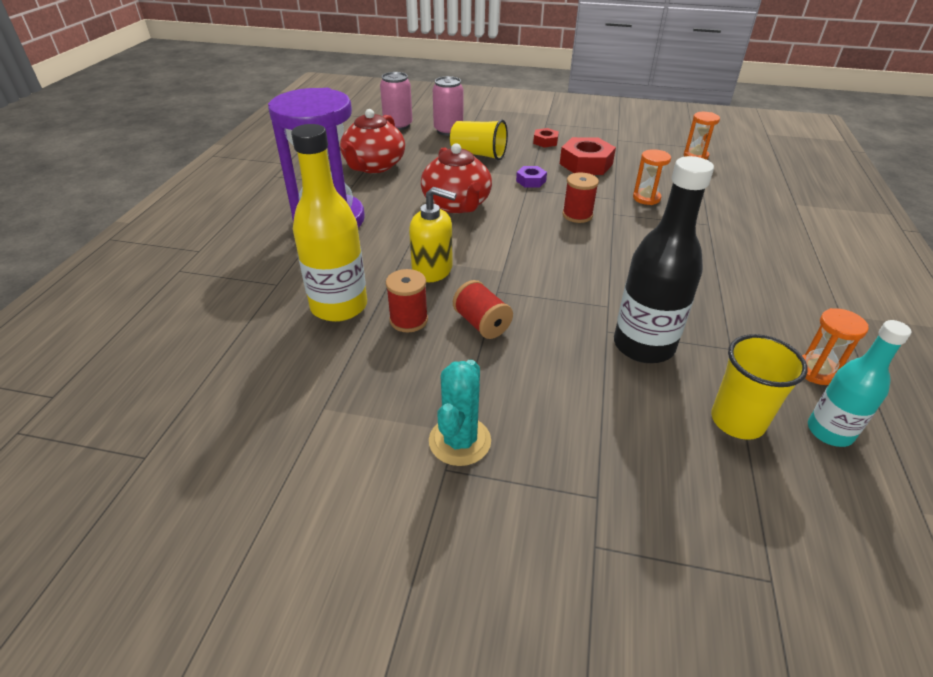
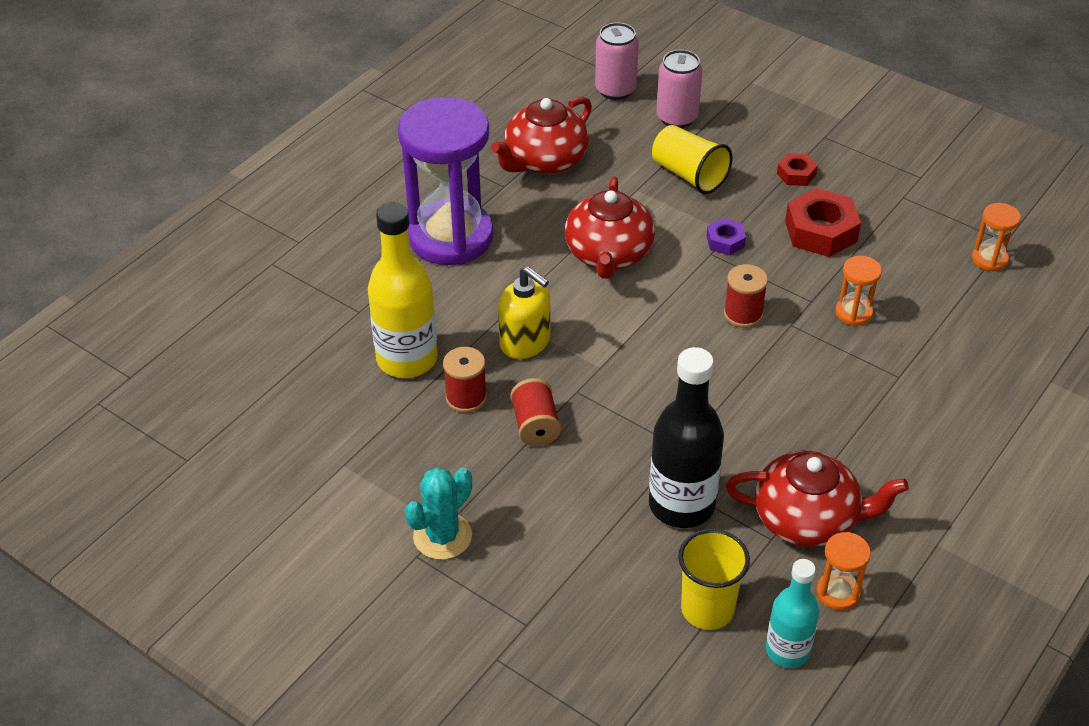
camera: 25 degrees right, 5 degrees up
none -> red teapot [726,451,909,547]

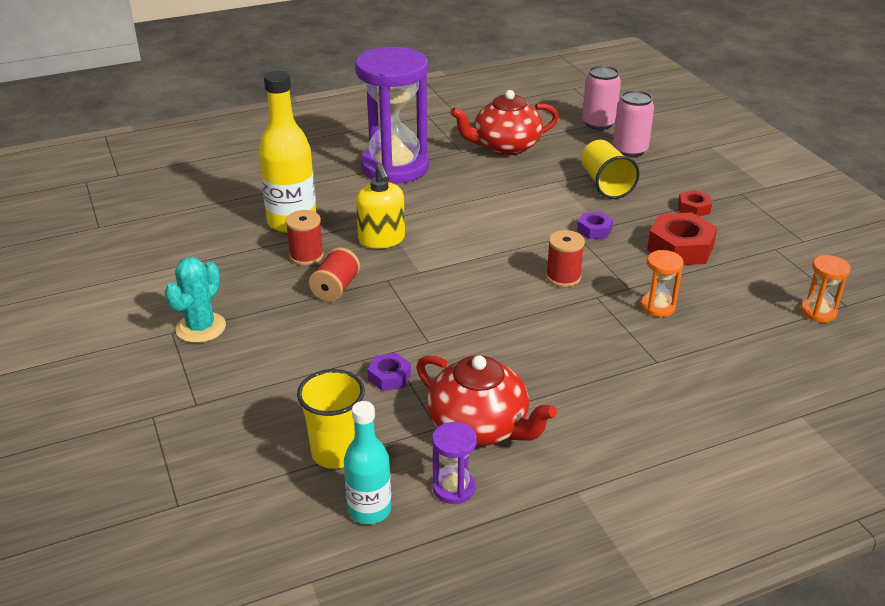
camera: 30 degrees right, 10 degrees down
turquoise cactus [405,467,472,560] -> turquoise cactus turned 45 degrees counterclockwise [164,257,226,343]
red teapot [565,176,655,279] -> none
black bottle [649,347,724,528] -> purple nut [367,353,411,391]
orange hourglass [817,532,871,610] -> purple hourglass [432,422,477,504]

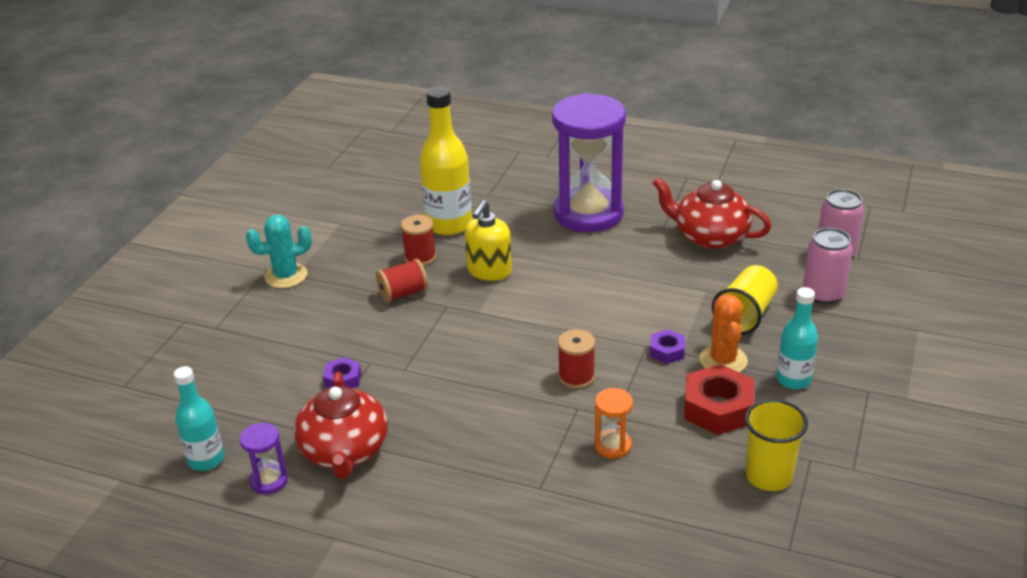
camera: 45 degrees right, 0 degrees up
yellow cup [297,369,365,469] -> yellow cup moved to [745,399,808,491]
red nut [678,190,712,217] -> turquoise bottle [776,287,818,390]
orange hourglass [801,255,851,322] -> none
none -> orange cactus [699,294,748,372]

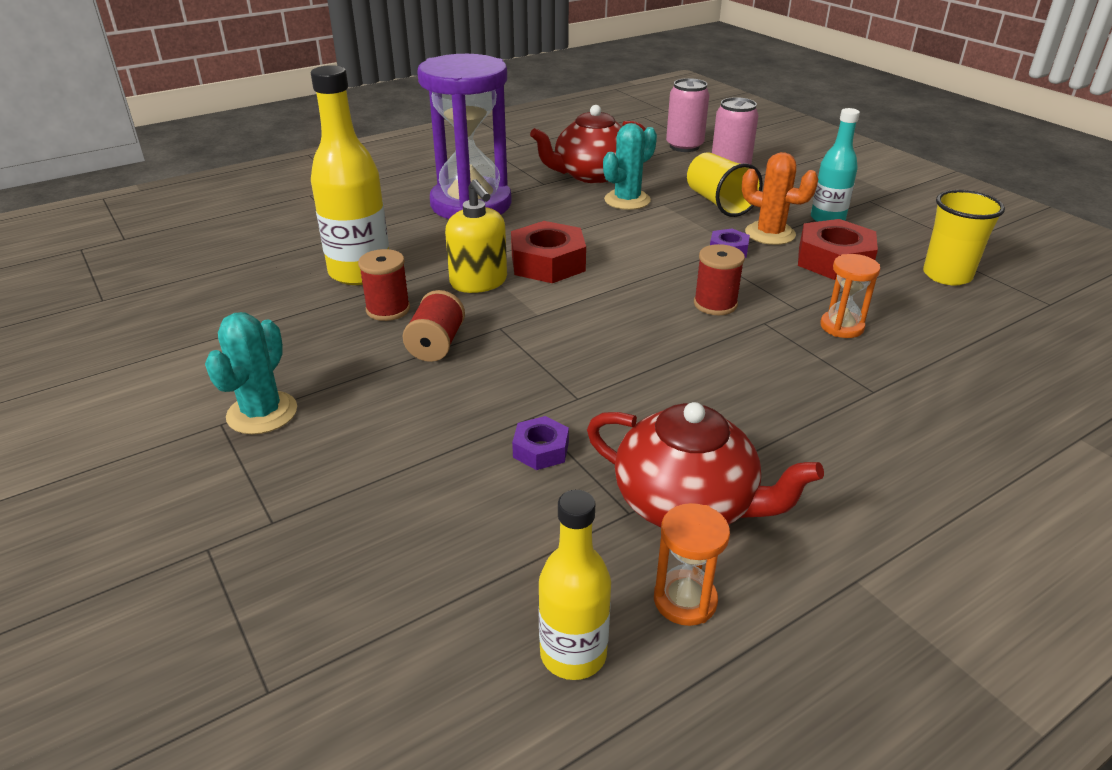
camera: 55 degrees left, 0 degrees up
turquoise bottle [174,366,224,471] -> yellow bottle [538,490,611,680]
purple hourglass [240,423,288,494] -> orange hourglass [654,503,730,626]
none -> red nut [511,221,586,283]
none -> turquoise cactus [603,123,657,210]

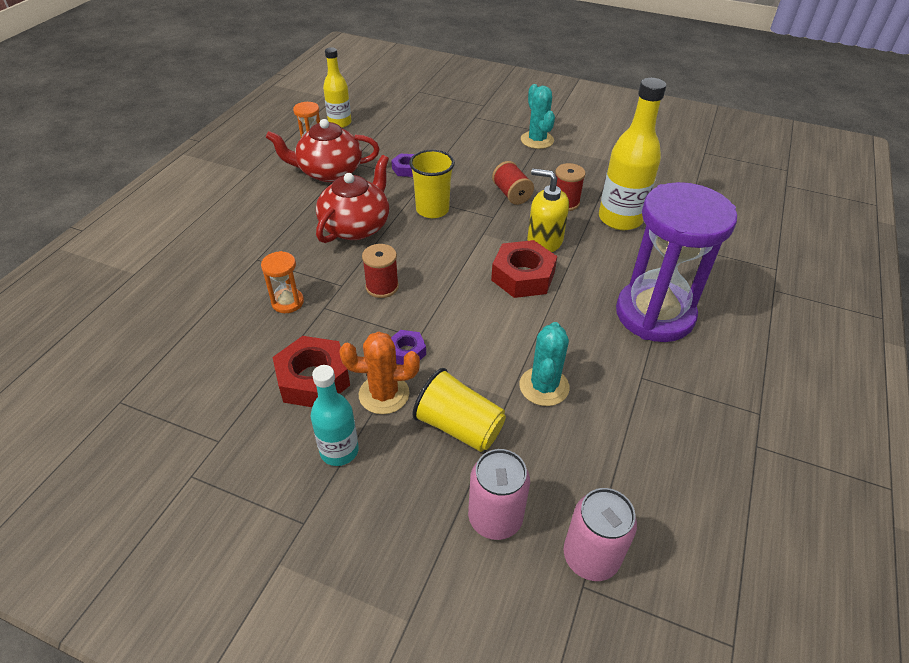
camera: 145 degrees right, 10 degrees up
red teapot [530,105,646,183] -> red teapot moved to [316,155,389,243]
yellow cup [923,190,1005,285] -> yellow cup moved to [409,150,455,218]

